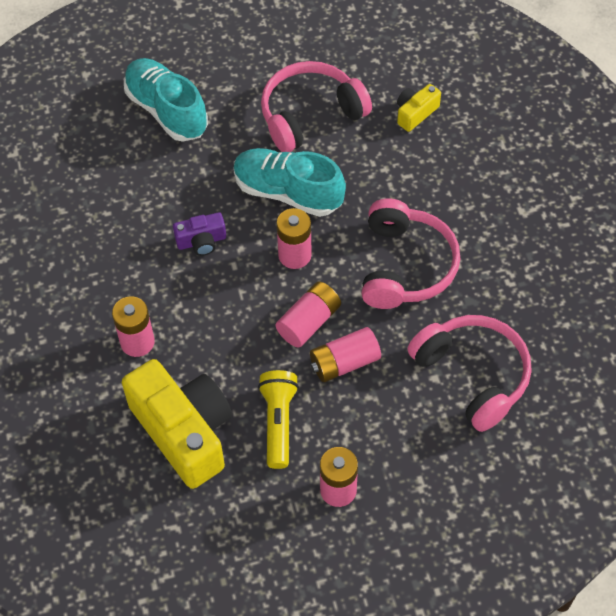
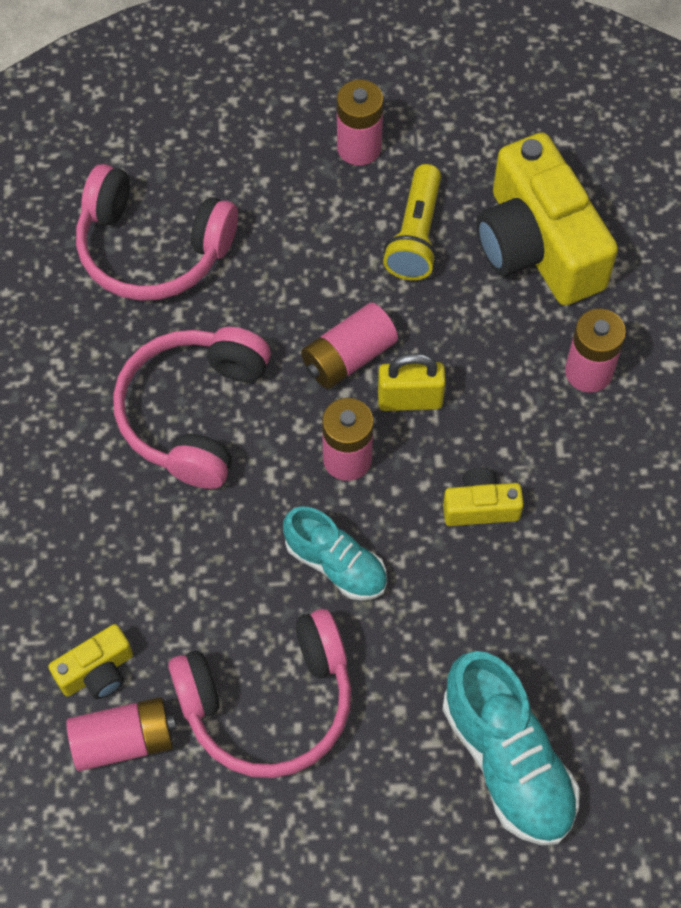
camera: 170 degrees left, 5 degrees up
purple camera [173,212,226,256] -> yellow camera [443,468,524,526]
turquoise shoe [233,148,346,217] -> turquoise shoe [283,507,387,601], size x0.64
pink battery [310,327,381,382] -> pink battery moved to [66,697,176,771]
pink headphones [407,315,532,432] -> pink headphones turned 45 degrees counterclockwise [76,164,238,301]
none -> yellow padlock [378,353,446,411]

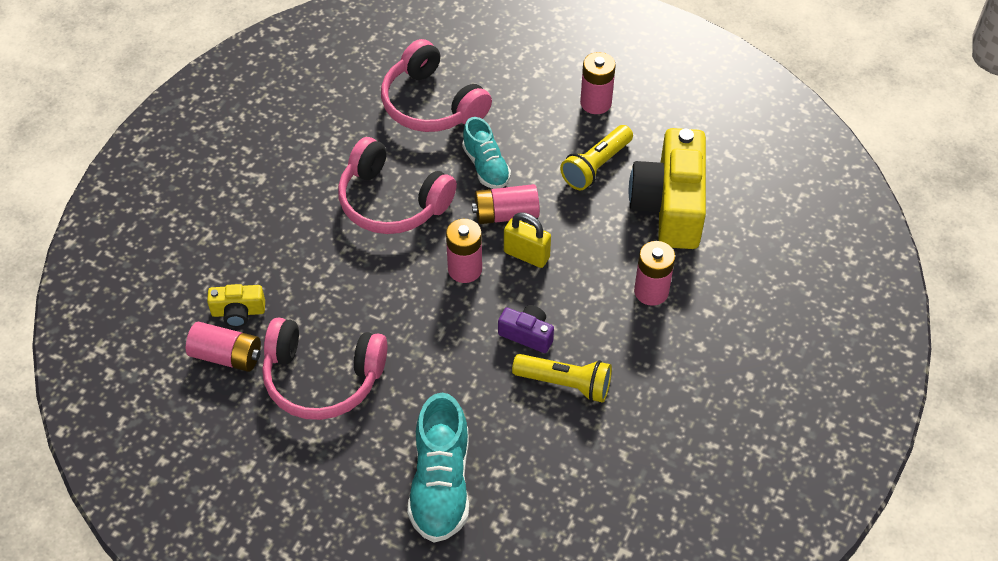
camera: 30 degrees right, 10 degrees down
pink headphones [113,327,271,489] -> pink headphones turned 105 degrees counterclockwise [338,137,457,234]
turquoise shoe [283,507,387,601] -> turquoise shoe moved to [462,117,511,189]
yellow camera [443,468,524,526] -> purple camera [498,305,554,353]
none -> yellow flashlight [512,354,612,403]

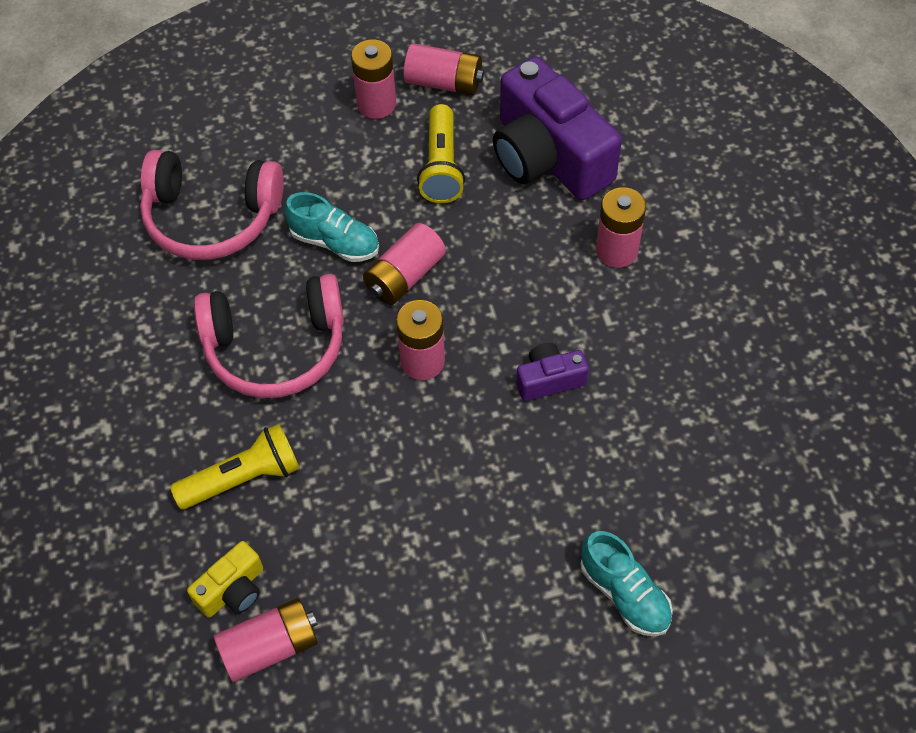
camera: 40 degrees left, 5 degrees up
pink headphones [262,317,387,420] -> none
turquoise shoe [407,393,469,543] -> turquoise shoe [581,531,673,636], size x0.64
yellow padlock [504,212,551,268] -> none
yellow flashlight [512,354,612,403] -> yellow flashlight moved to [170,424,300,509]
yellow camera [629,128,706,249] -> purple camera [493,56,622,200]
none -> pink battery [404,43,484,95]

